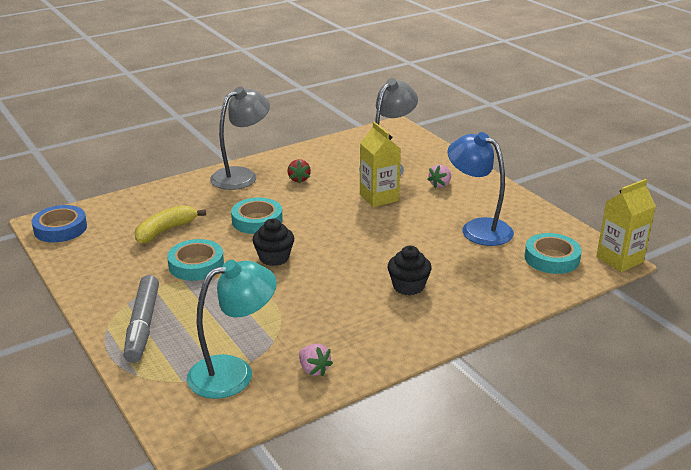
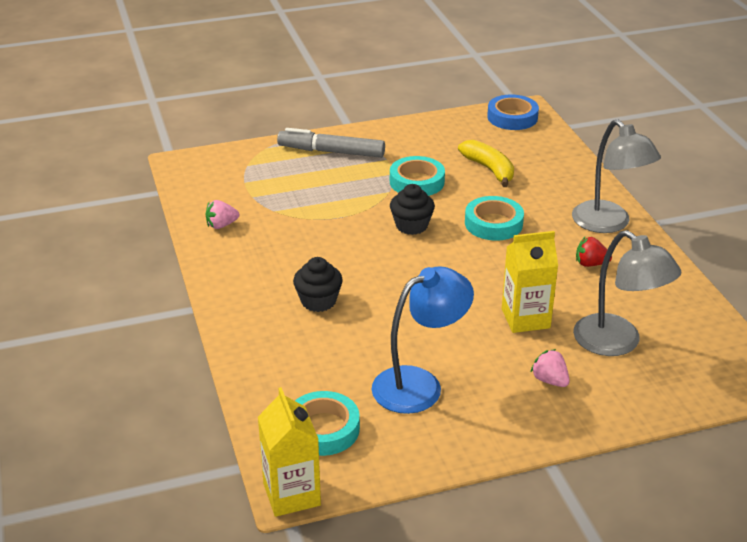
camera: 105 degrees right, 5 degrees up
turquoise lamp [187,260,277,399] -> none

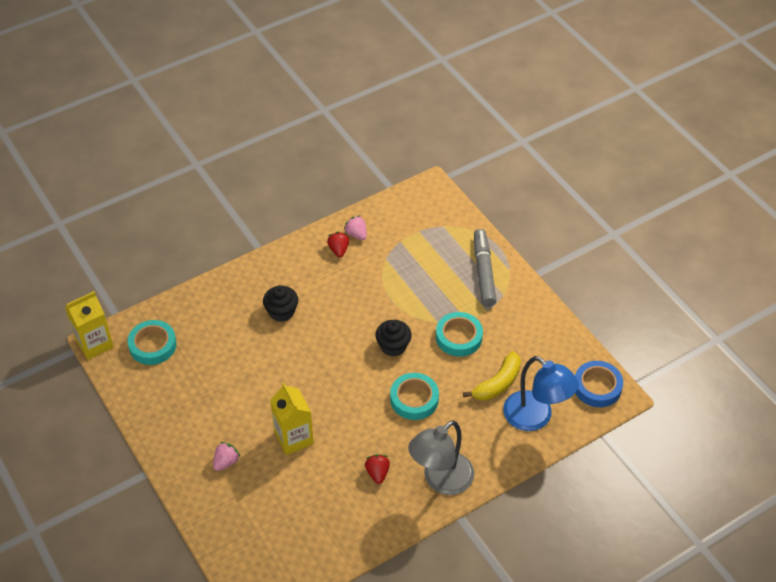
camera: 75 degrees right, 15 degrees up
blue lamp [371,266,474,414] -> blue lamp moved to [503,356,579,431]
grey lamp [573,230,682,356] -> none
none -> red strawberry [327,232,349,257]

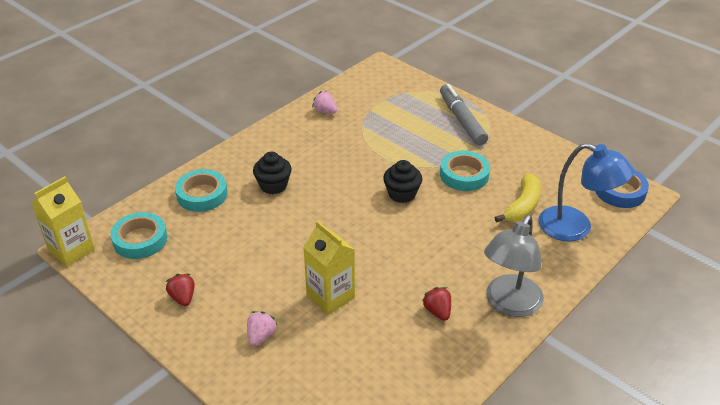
camera: 15 degrees left, 10 degrees down
red strawberry [327,232,349,257] -> red strawberry moved to [166,274,195,306]
turquoise tape [390,373,439,420] -> turquoise tape moved to [175,169,227,212]

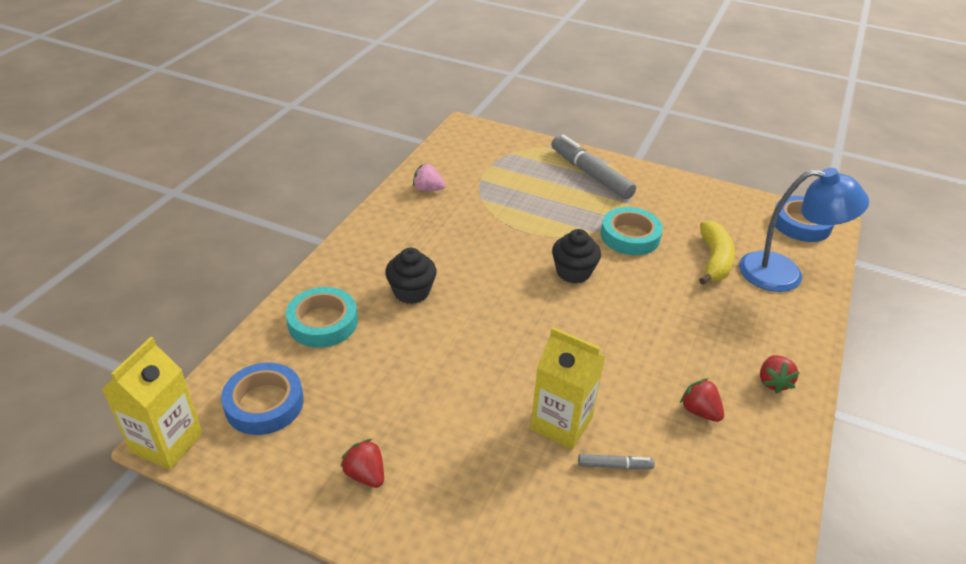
camera: 20 degrees left, 0 degrees up
turquoise tape [110,212,167,259] -> blue tape [221,362,304,435]
pink strawberry [247,311,278,346] -> none
grey lamp [484,215,544,317] -> red strawberry [760,355,800,394]
none -> grey marker [578,454,655,470]

